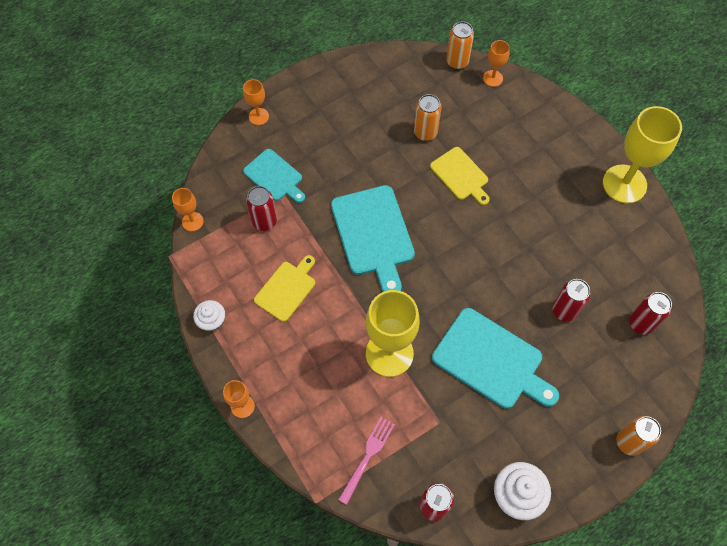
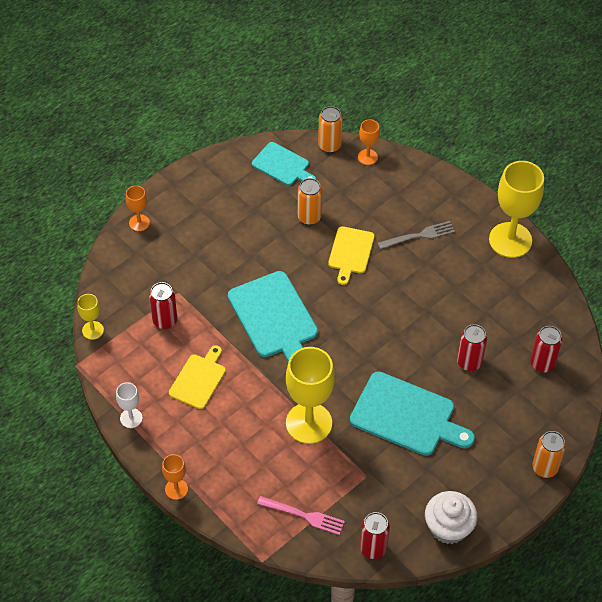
camera: 10 degrees left, 10 degrees down
orange goblet [172,188,204,231] -> yellow goblet [77,294,104,340]
white cupcake [193,300,225,332] -> white goblet [116,382,142,428]
turquoise cutting board [243,149,305,203] -> turquoise cutting board moved to [252,142,316,186]
pink fork [338,417,395,505] -> pink fork turned 90 degrees clockwise [257,496,345,535]
yellow cutting board [430,147,490,205] -> yellow cutting board turned 60 degrees clockwise [328,226,375,285]
none -> grey fork [378,221,455,249]

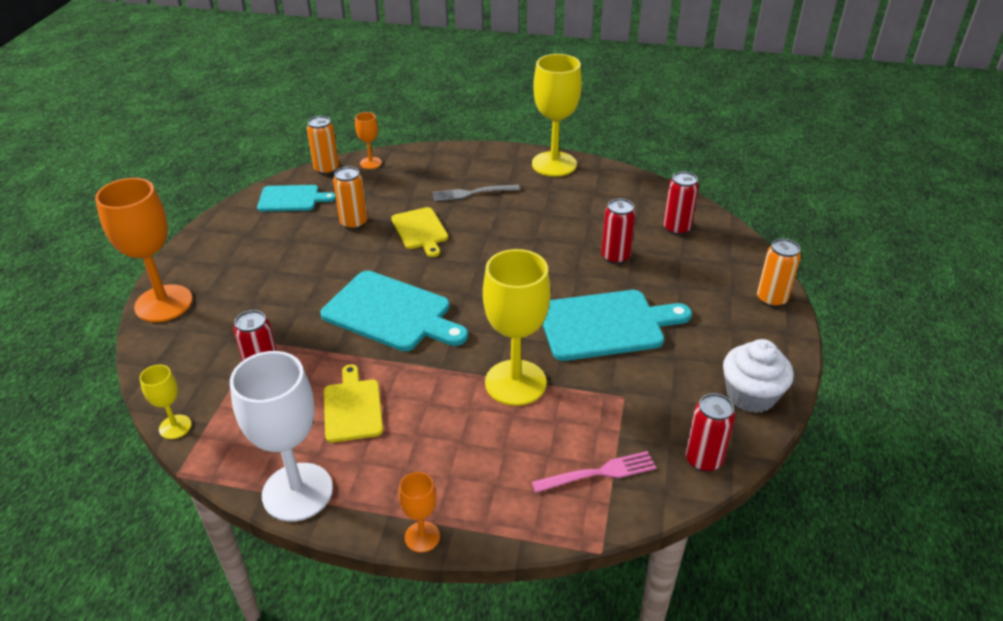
camera: 35 degrees left, 15 degrees down
white goblet [116,382,142,428] -> white goblet [230,351,333,522], size x2.08
orange goblet [126,185,150,231] -> orange goblet [95,178,193,322], size x2.08
grey fork [378,221,455,249] -> grey fork turned 135 degrees counterclockwise [432,185,520,202]

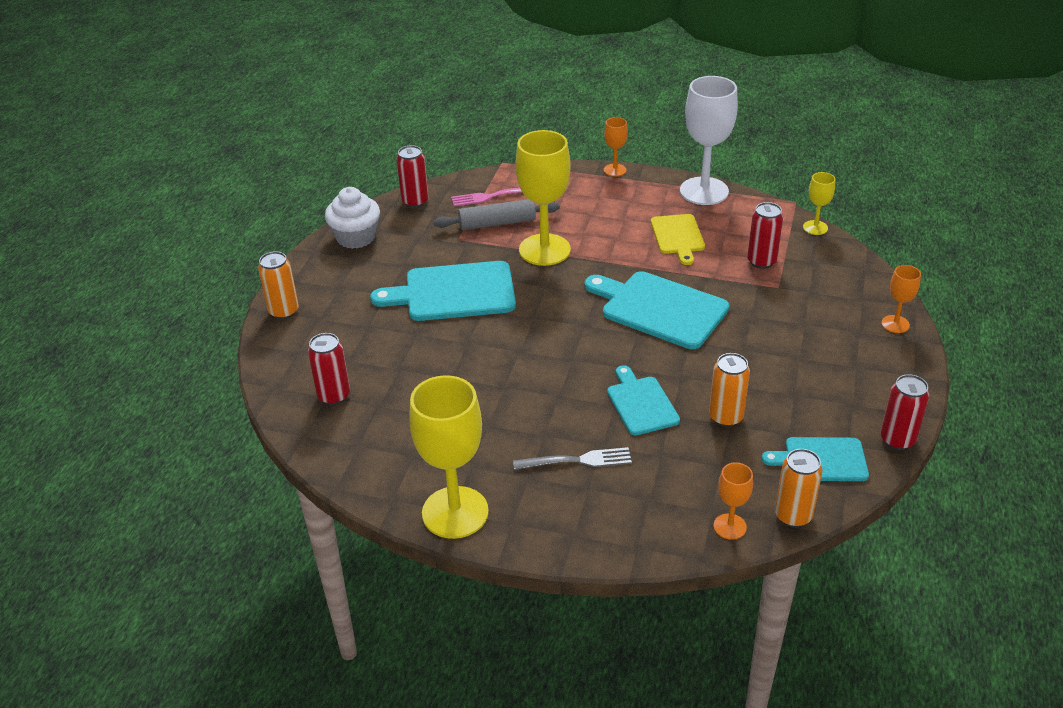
camera: 175 degrees left, 0 degrees up
orange goblet [95,178,193,322] -> orange goblet [881,265,921,333], size x0.48
yellow cutting board [391,207,448,257] -> turquoise cutting board [607,365,680,436]
red can [601,199,636,264] -> red can moved to [880,374,929,450]
none -> grey rolling pin [434,199,560,230]

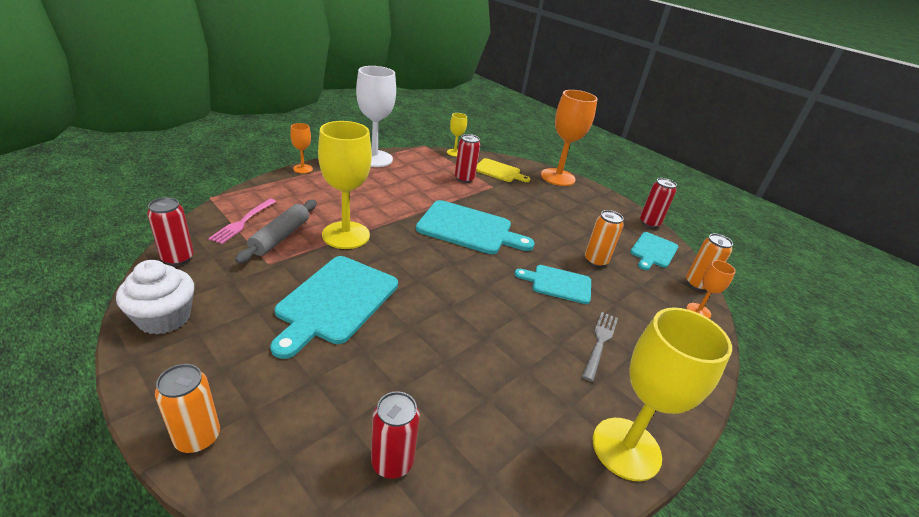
camera: 65 degrees left, 5 degrees down
turquoise cutting board [585,271,730,349] -> turquoise cutting board turned 135 degrees counterclockwise [416,200,535,254]
yellow cutting board [651,214,705,265] -> yellow cutting board moved to [476,158,530,182]
orange goblet [881,265,921,333] -> orange goblet [541,90,598,186], size x2.08

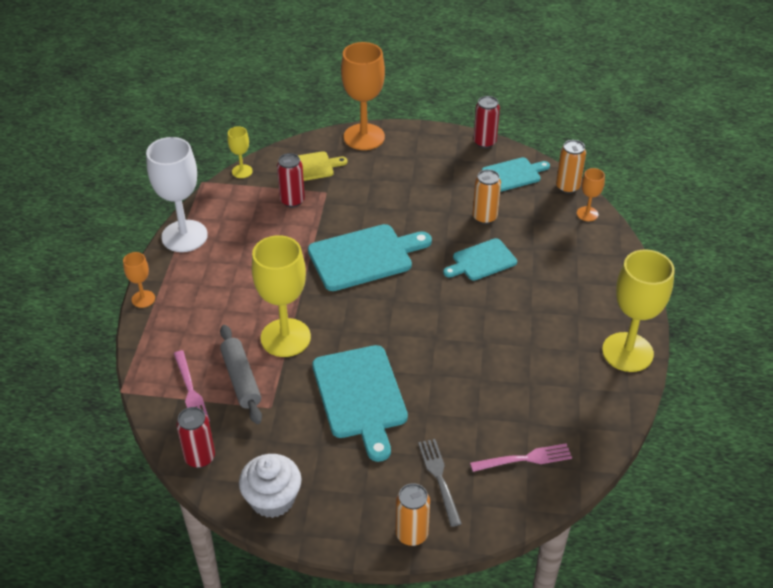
camera: 35 degrees left, 10 degrees up
red can [371,391,420,479] -> pink fork [470,443,572,472]
grey fork [582,312,618,382] -> grey fork moved to [418,439,462,527]
turquoise cutting board [630,232,678,270] -> turquoise cutting board turned 105 degrees counterclockwise [482,157,550,192]

